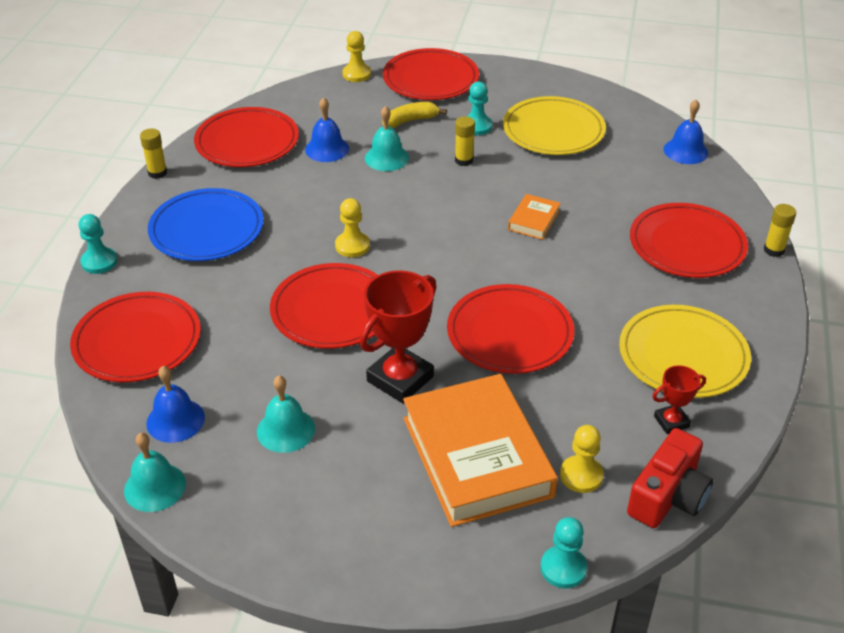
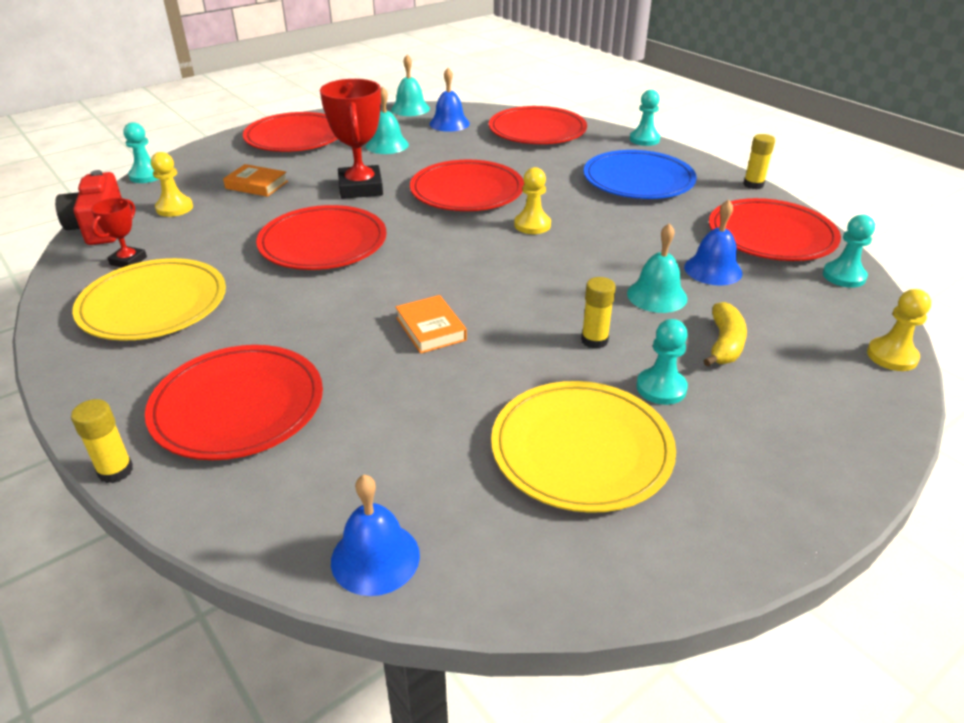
camera: 130 degrees right, 5 degrees down
red plate [383,48,479,100] -> red plate moved to [243,112,337,152]
orange book [403,374,558,527] -> orange book [223,164,288,197], size x0.43
none -> turquoise pawn [823,215,875,288]

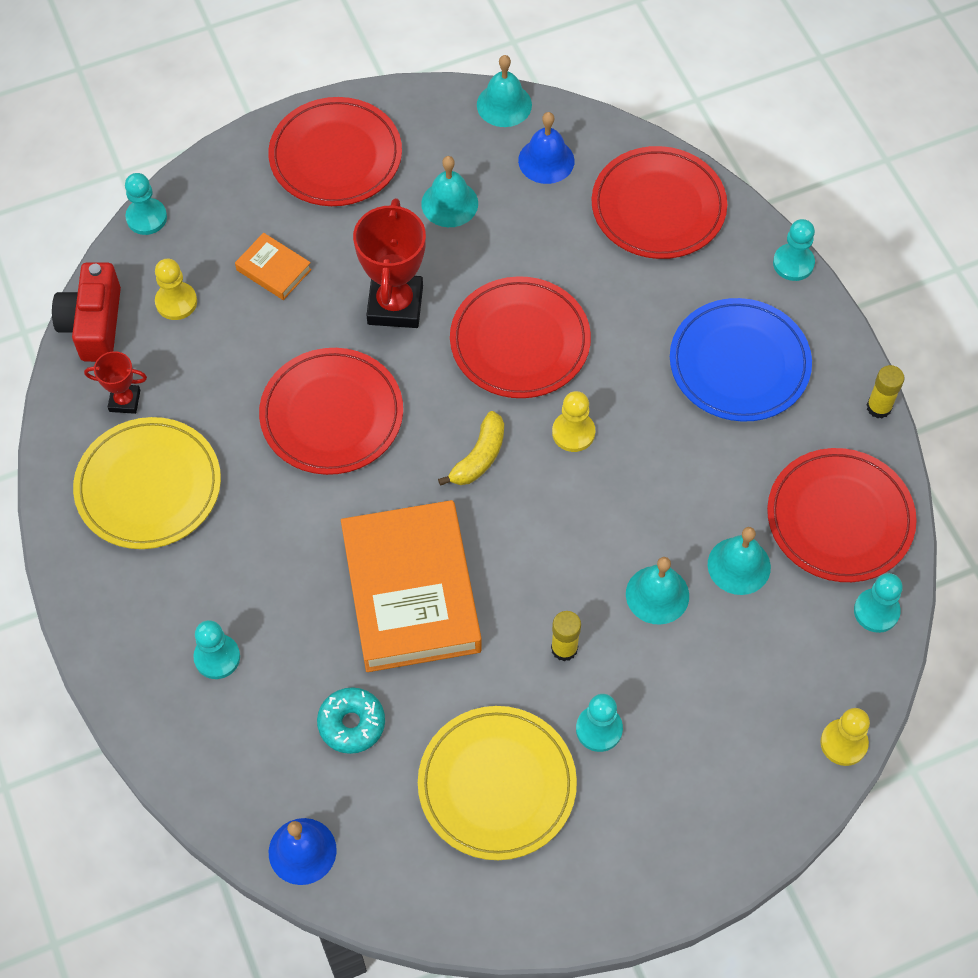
camera: 15 degrees right, 25 degrees up
yellow glue stick [71,399,133,483] -> none
red trophy [91,198,147,267] -> red trophy turned 60 degrees clockwise [84,351,147,414]
red plate [145,345,323,460] -> turquoise pawn [193,620,240,679]
orange book [395,295,467,354] -> orange book [341,500,482,672], size x2.32
blue bell [684,199,742,285] -> turquoise bell [708,527,771,595]
yellow banana [703,302,747,367] -> yellow banana moved to [438,411,504,486]
none -> turquoise donut [317,687,385,754]

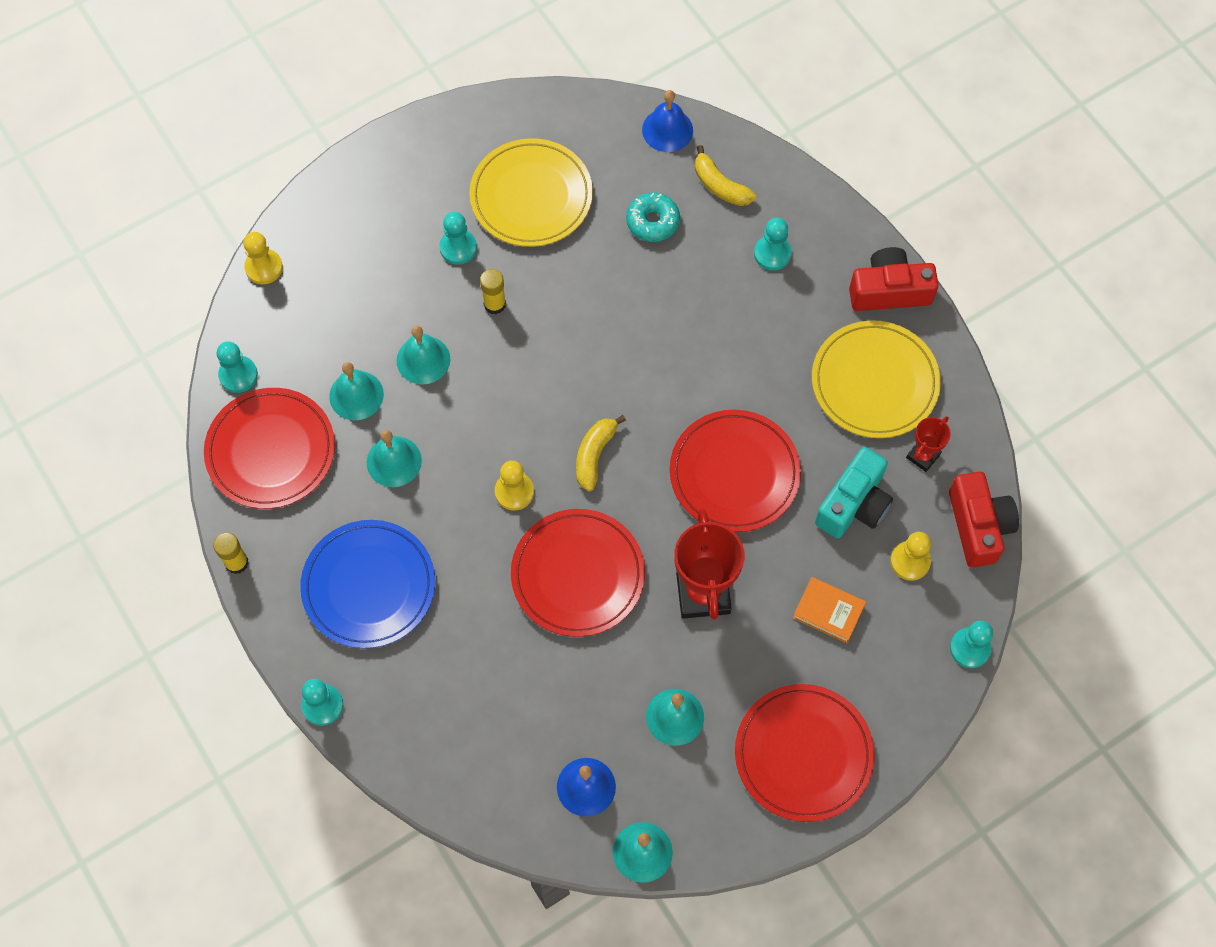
camera: 170 degrees right, 5 degrees up
red trophy [84,351,147,414] -> red trophy turned 45 degrees counterclockwise [906,416,951,472]
orange book [341,500,482,672] -> none
red plate [592,146,727,259] -> none
none -> turquoise bell [367,430,422,487]
none -> yellow banana [695,145,756,206]
none -> turquoise camera [815,447,893,538]
none -> red camera [849,247,939,311]

